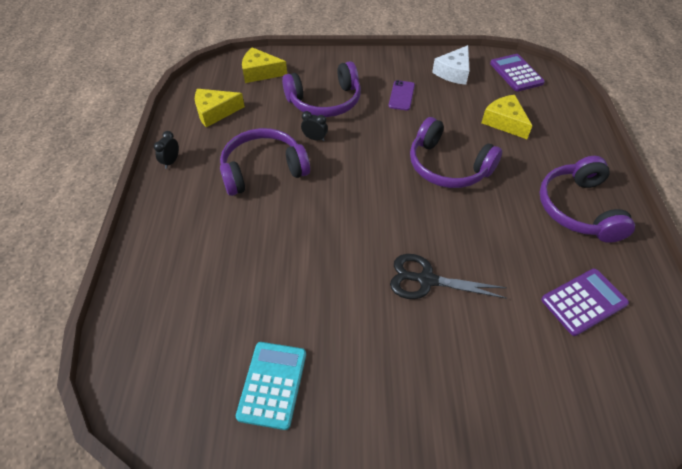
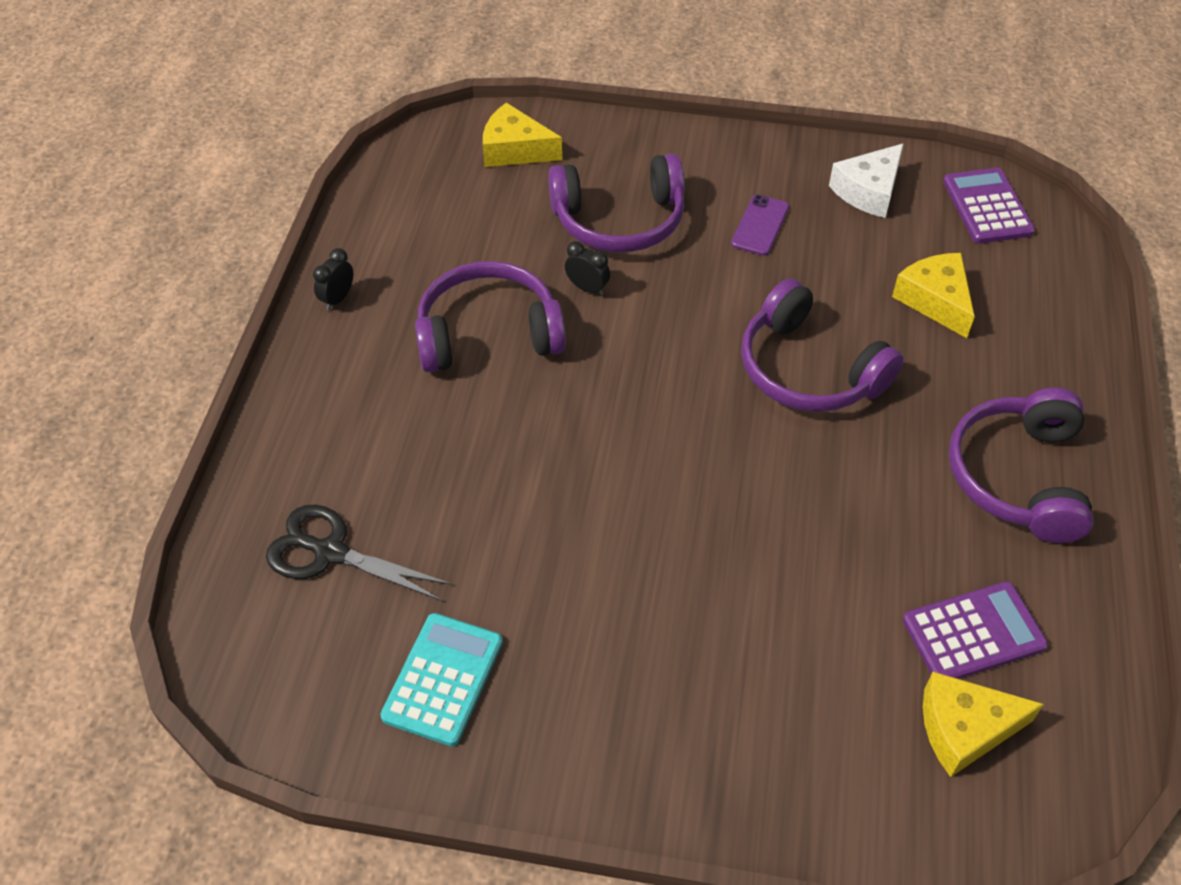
camera: 10 degrees right, 0 degrees up
yellow cheese [195,89,245,127] -> yellow cheese moved to [923,672,1044,777]
black scissors [390,254,507,299] -> black scissors moved to [266,505,452,601]

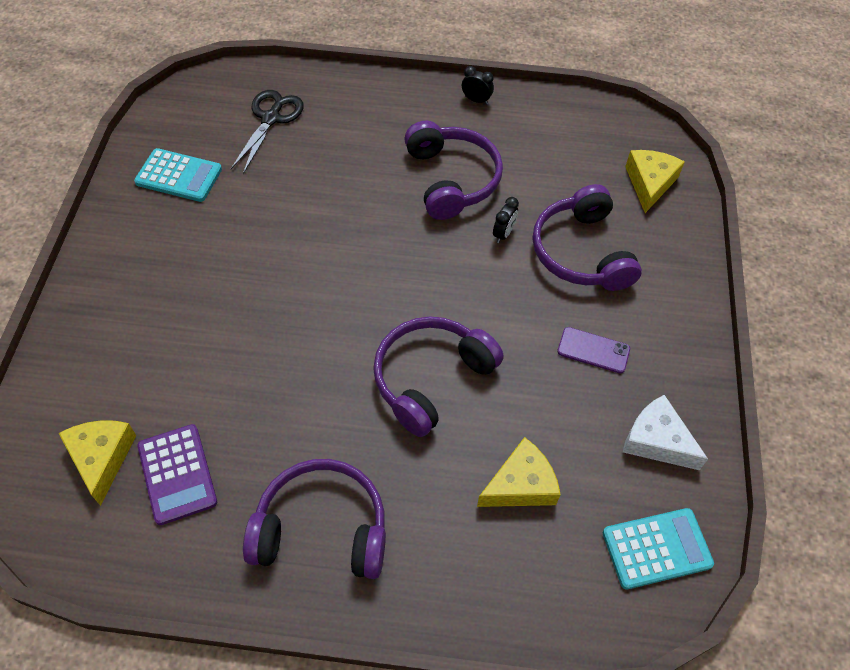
camera: 85 degrees right, 5 degrees up
purple calculator [943,168,1035,244] -> turquoise calculator [603,508,714,589]

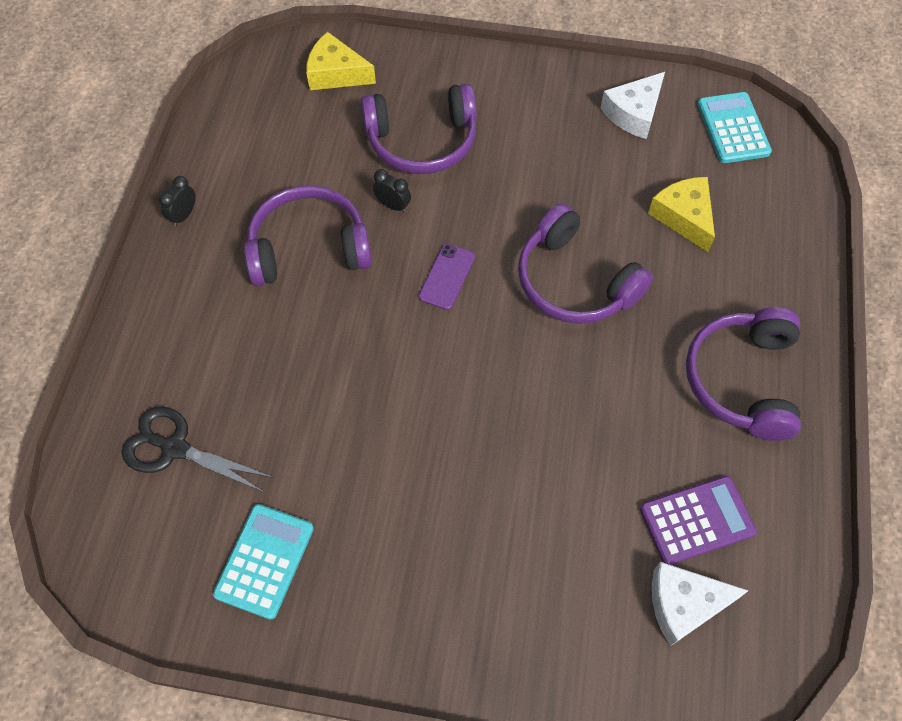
camera: 85 degrees left, 5 degrees up
yellow cheese [59,420,137,506] -> white cheese [652,562,749,646]
purple phone [557,327,630,373] -> purple phone moved to [418,244,475,310]

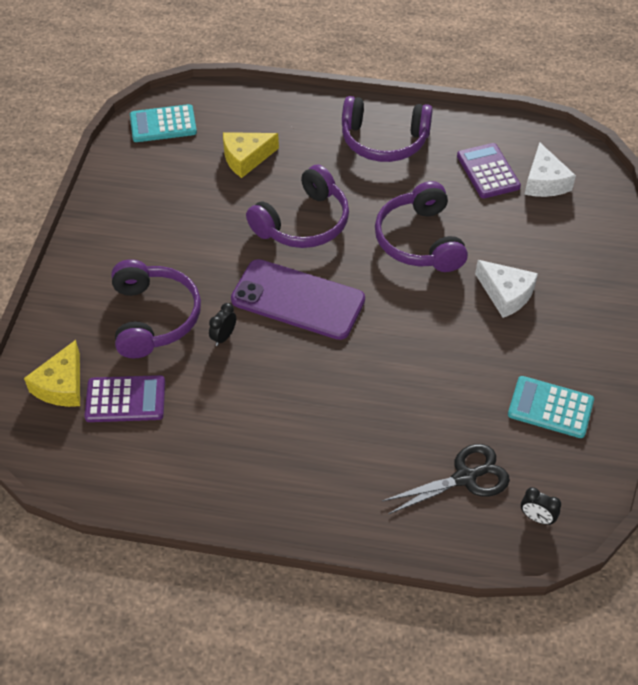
camera: 90 degrees left, 10 degrees down
black scissors [121,406,273,493] -> black scissors turned 135 degrees counterclockwise [382,444,510,514]
black clock [159,176,196,226] -> black clock moved to [521,487,561,525]
purple headphones [244,185,372,286] -> purple headphones moved to [375,181,468,272]
purple phone [418,244,475,310] -> purple phone [231,259,365,340], size x2.14
white cheese [600,72,665,139] -> white cheese moved to [475,260,538,318]
none -> purple calculator [84,375,165,422]

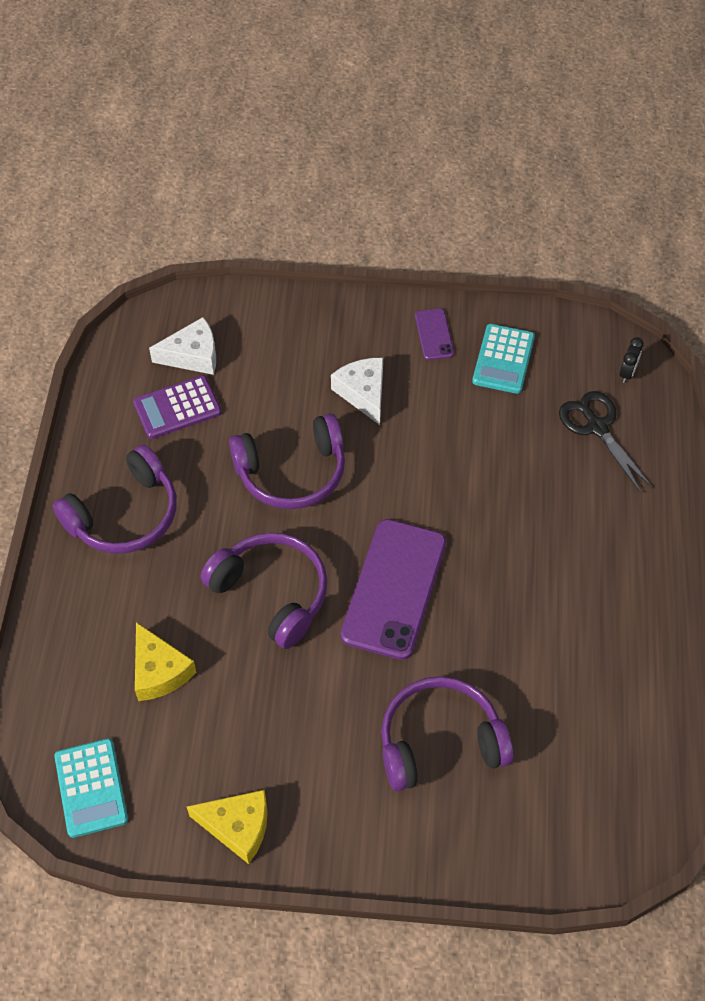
camera: 95 degrees left, 5 degrees up
yellow cheese [24,340,80,407] -> yellow cheese moved to [186,790,268,864]
purple calculator [84,375,165,422] -> none
black clock [209,303,236,346] -> none
purple headphones [342,96,433,162] -> purple headphones turned 45 degrees clockwise [53,445,177,554]
white cheese [475,260,538,318] -> white cheese turned 60 degrees counterclockwise [331,358,383,425]
none -> purple phone [415,308,454,360]

